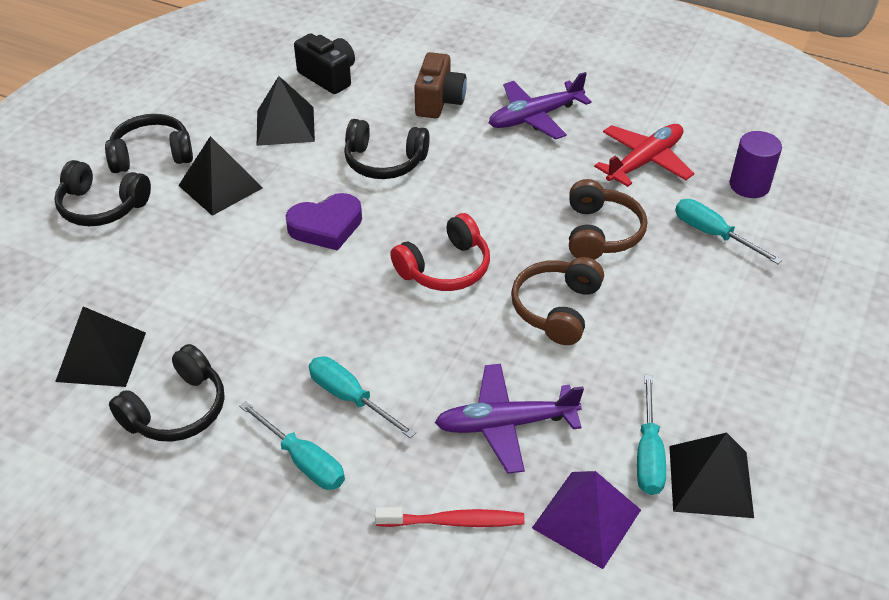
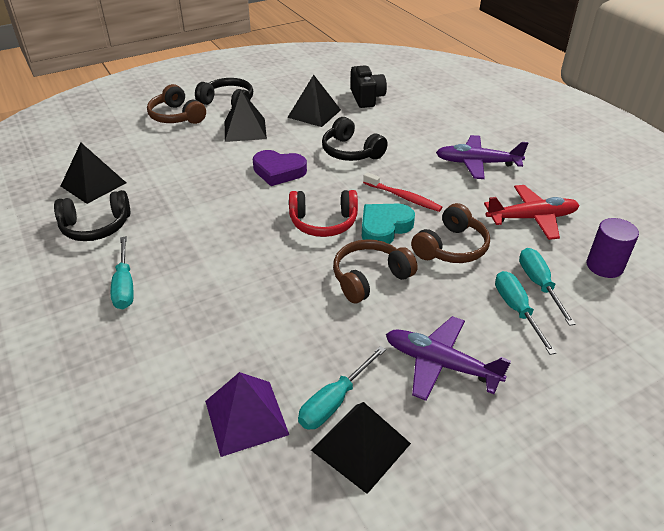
camera: 35 degrees right, 5 degrees down
black headphones [54,160,151,226] -> brown headphones [147,84,206,124]
turquoise screwdriver [309,356,416,439] -> turquoise screwdriver moved to [495,271,556,355]
red toothbrush [375,507,525,527] -> red toothbrush moved to [363,172,442,212]
brown camera [414,52,467,118] -> none
purple plane [435,364,584,474] -> purple plane moved to [386,316,511,401]
none -> turquoise heart [362,204,415,244]

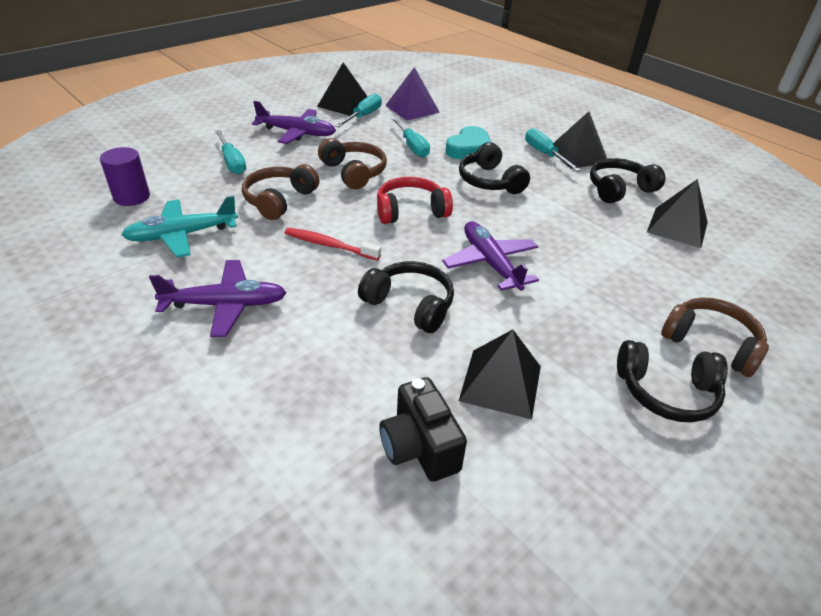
camera: 165 degrees right, 0 degrees up
black pyramid [225,90,267,142] -> black pyramid moved to [553,111,607,169]
purple heart [253,150,307,186] -> purple plane [442,221,539,291]
brown headphones [333,239,418,303] -> brown headphones turned 75 degrees counterclockwise [318,138,387,190]
turquoise heart [362,204,415,244] -> turquoise heart moved to [446,126,491,159]
red plane [484,185,580,240] -> turquoise plane [121,196,238,258]
turquoise screwdriver [519,248,576,326] -> turquoise screwdriver moved to [391,117,430,158]
none -> black headphones [459,142,530,194]

